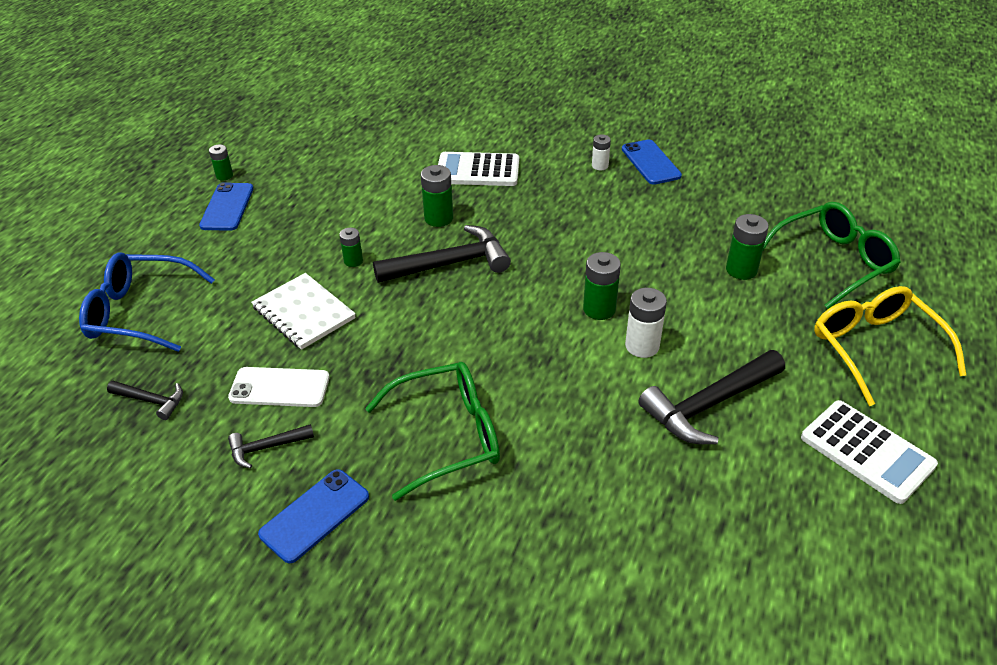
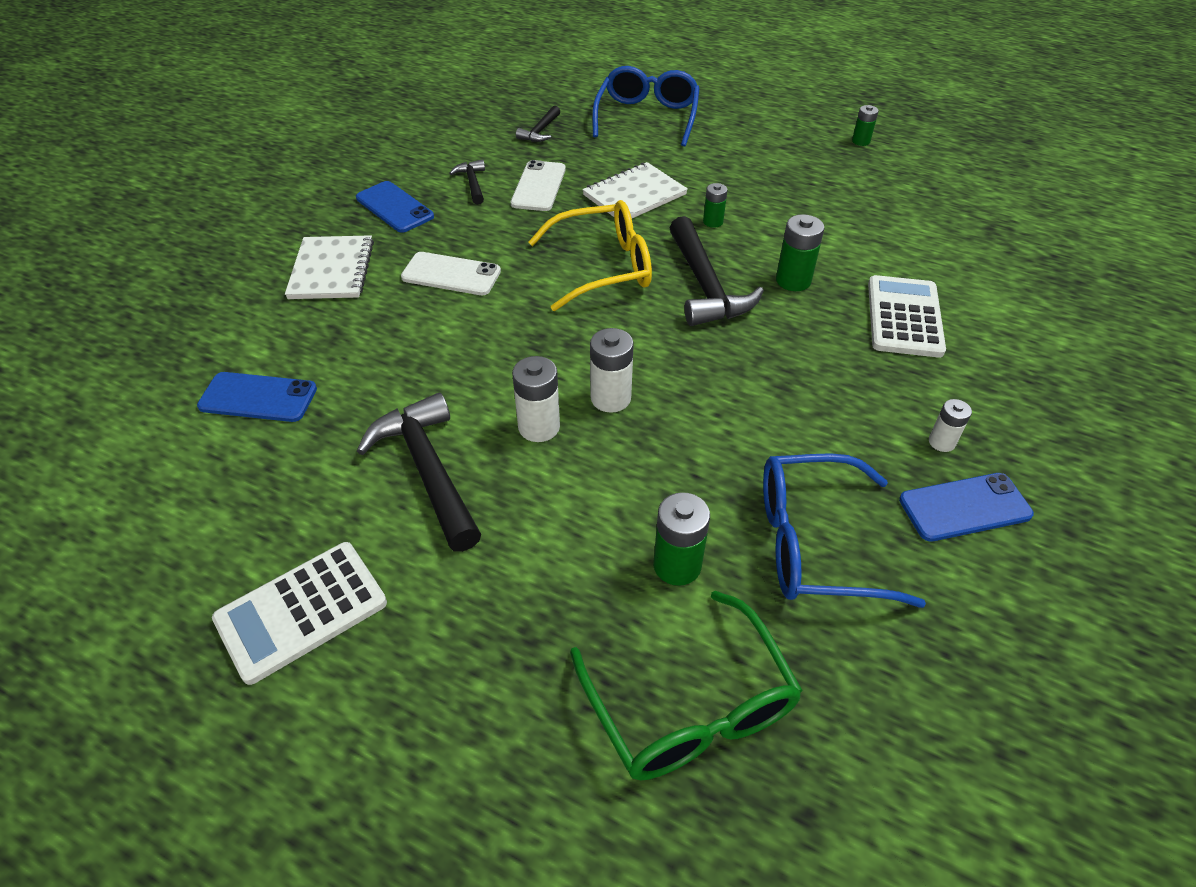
camera: 95 degrees right, 5 degrees up
blue phone [199,182,254,231] -> blue phone moved to [197,372,317,422]
green glasses [365,362,500,501] -> white phone [401,252,501,295]
green battery [583,252,621,320] -> white battery [590,328,634,413]
yellow glasses [814,286,966,406] -> yellow glasses moved to [528,200,652,311]
none -> white notebook [285,235,374,299]
none -> blue glasses [763,453,926,608]

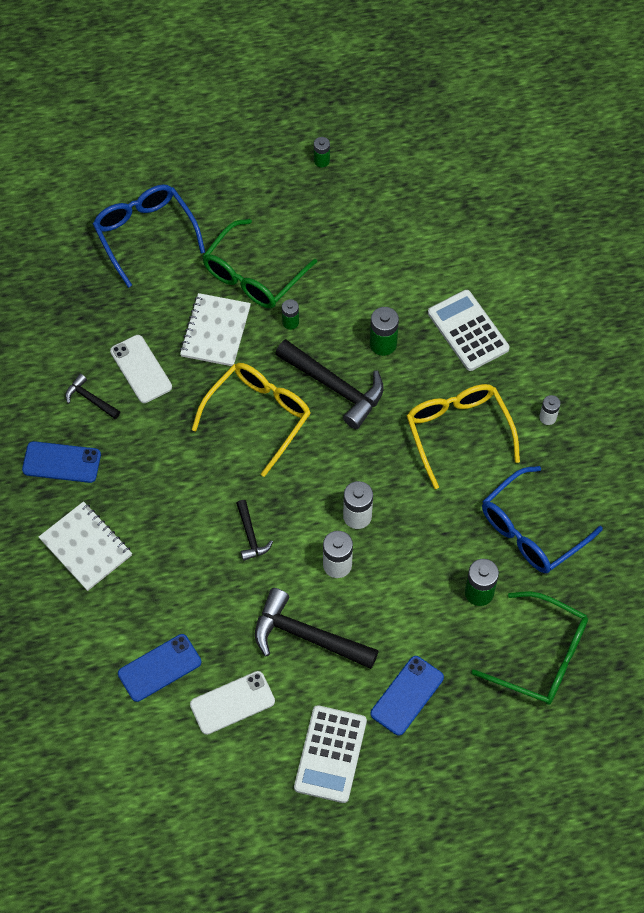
camera: 40 degrees left, 15 degrees up
white phone [401,252,501,295] -> white phone moved to [190,671,275,735]
black hammer [516,106,560,142] -> black hammer moved to [236,500,273,561]
blue phone [899,473,1034,542] -> blue phone moved to [371,656,444,736]
none -> green glasses [202,219,317,308]
none -> yellow glasses [407,384,520,489]

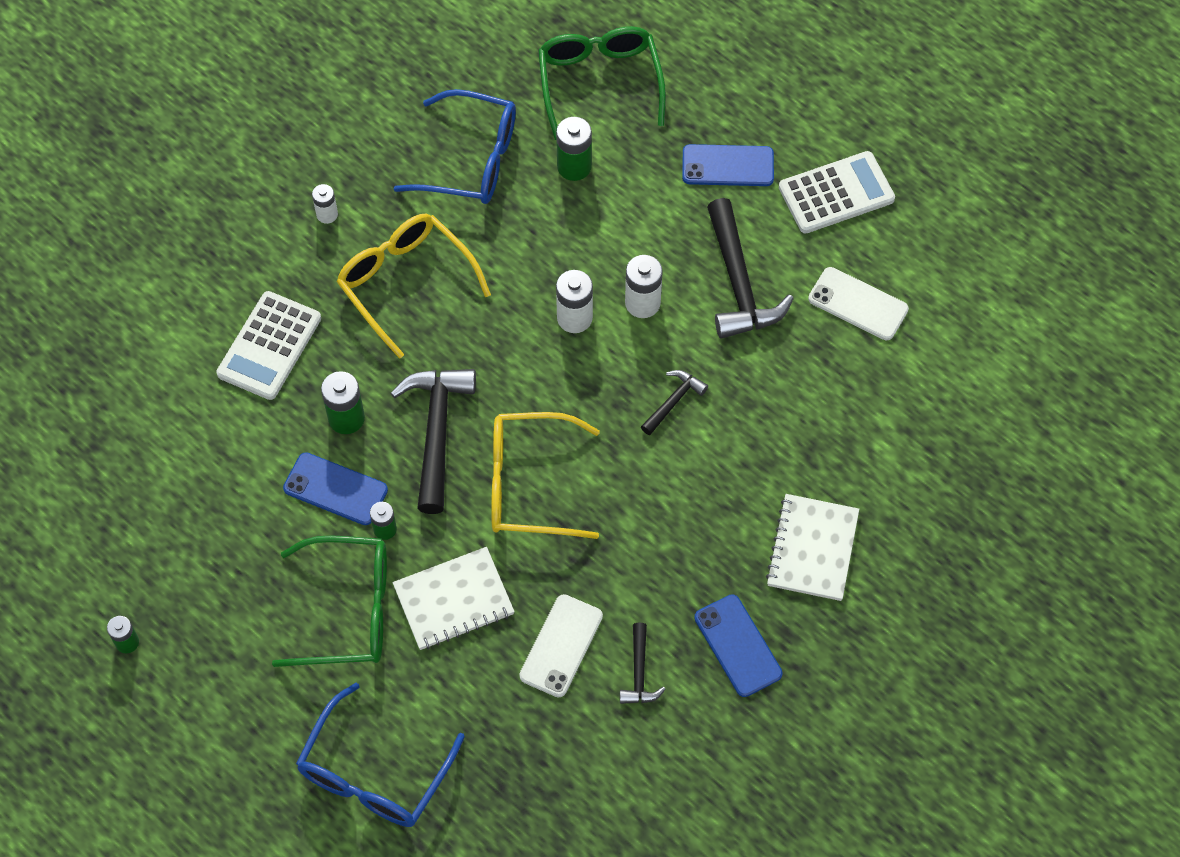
camera: 125 degrees left, 0 degrees up
blue phone [118,634,201,702] -> blue phone moved to [283,452,388,525]
yellow glasses [407,384,520,489] -> yellow glasses turned 105 degrees clockwise [337,214,491,359]

